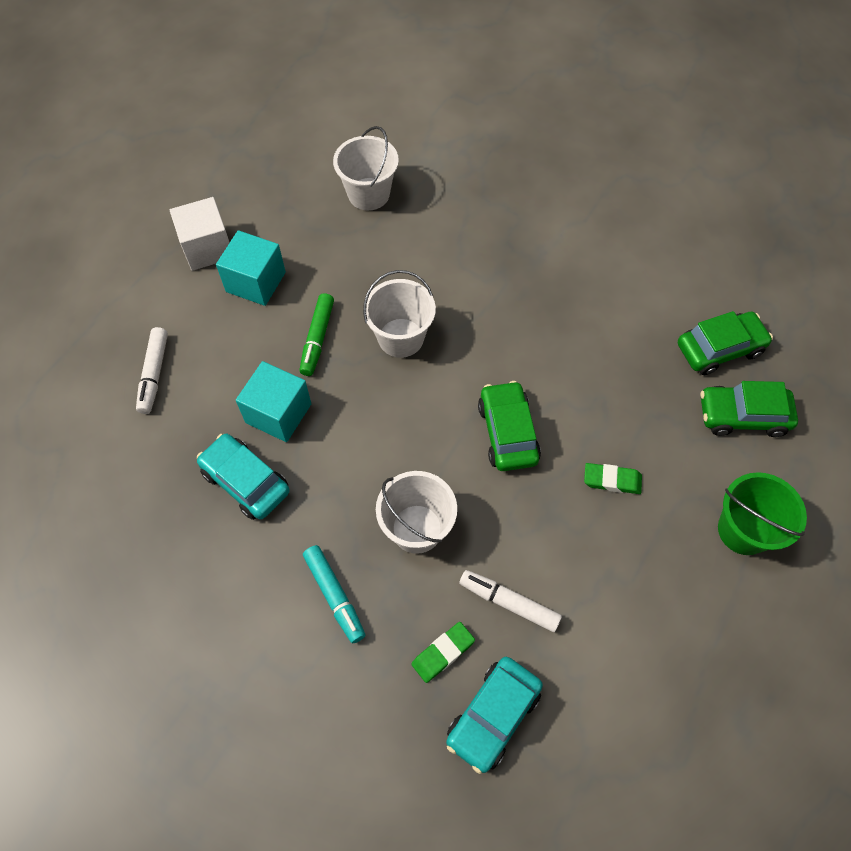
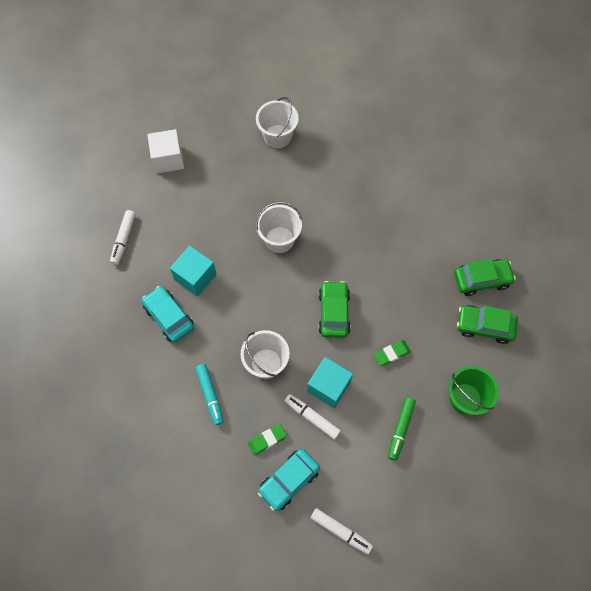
camera: 10 degrees right, 5 degrees up
turquoise cube [216,230,286,306] -> turquoise cube moved to [307,357,353,408]
green marker [299,293,334,376] -> green marker moved to [388,397,416,461]
green eraser [584,463,642,494] -> green eraser turned 45 degrees counterclockwise [374,340,411,366]
none -> white marker [310,508,373,554]

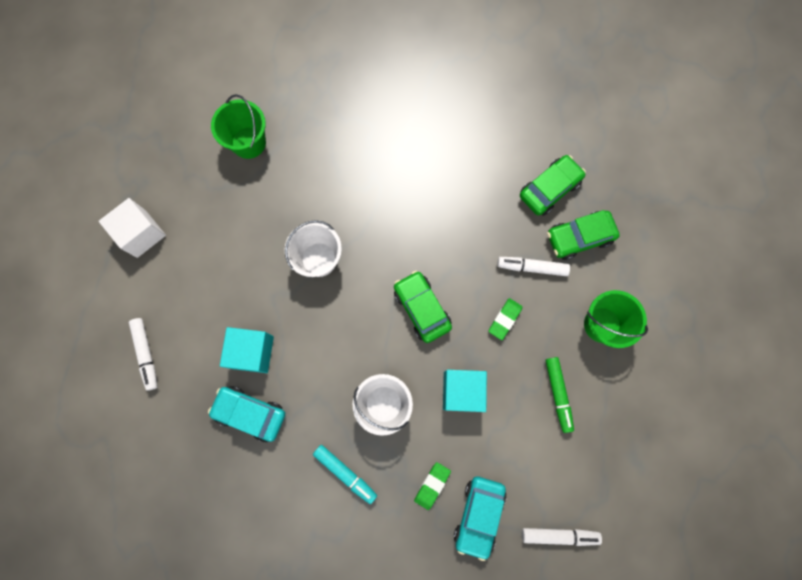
camera: 30 degrees left, 10 degrees up
white bucket [256,97,299,148] -> green bucket [211,94,266,159]
white marker [285,394,341,440] -> white marker moved to [497,257,570,276]

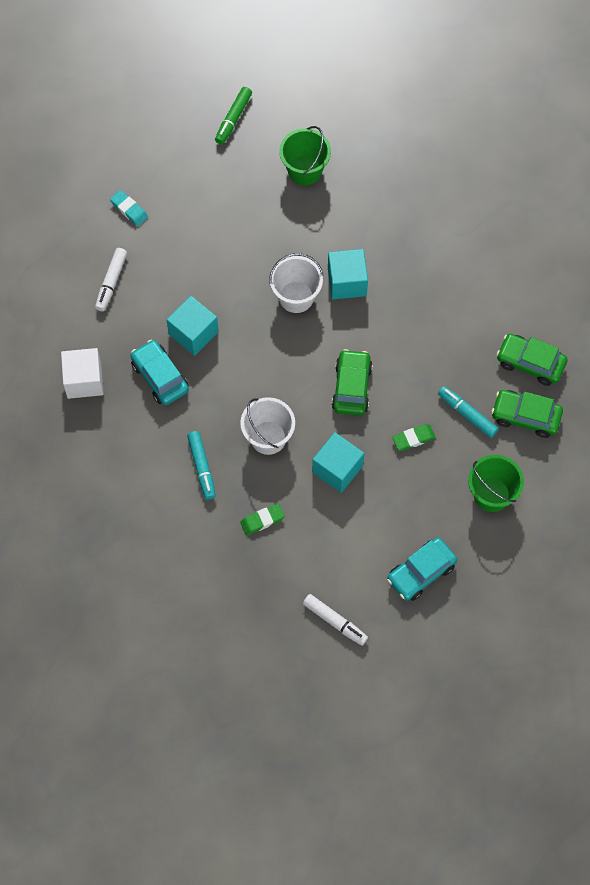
camera: 35 degrees right, 10 degrees down
white cube [99,198,166,258] -> white cube moved to [61,348,103,399]
turquoise car [454,476,506,561] -> turquoise car moved to [387,537,457,601]
white marker [497,257,570,276] -> turquoise marker [438,386,498,438]
green car [520,155,586,216] -> green car turned 150 degrees counterclockwise [496,334,568,386]
green marker [545,357,574,433] -> green marker moved to [215,87,252,144]
none -> turquoise eraser [110,190,148,226]
none -> turquoise cube [328,249,368,300]

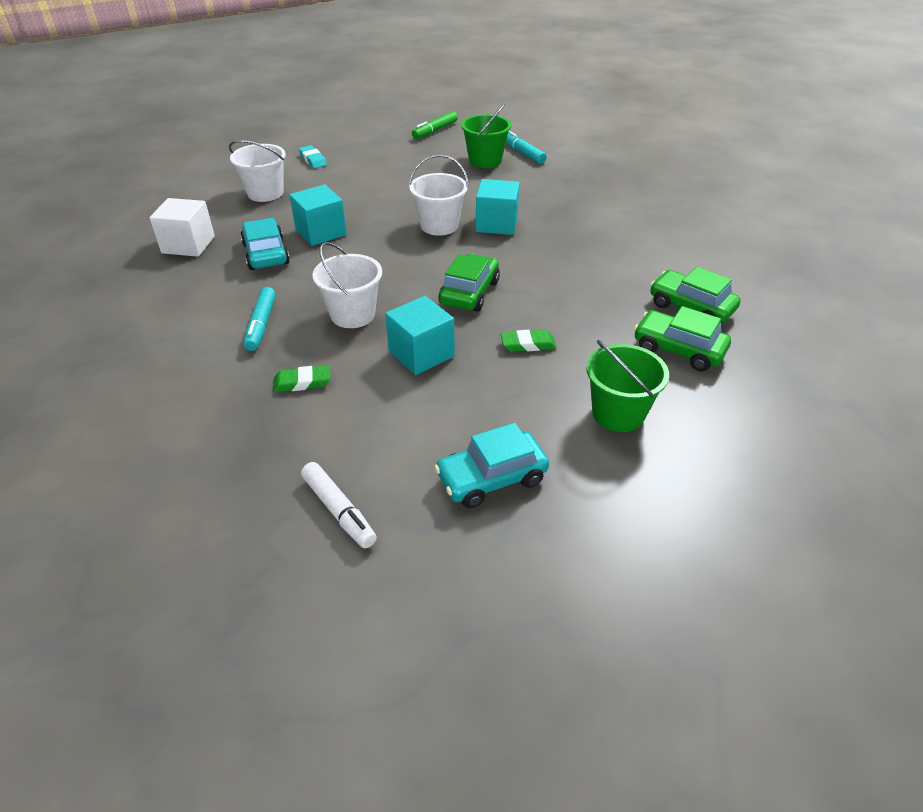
camera: 15 degrees right, 25 degrees down
white marker [95,248,127,311] -> white bucket [229,140,286,202]
turquoise marker [438,386,498,438] -> turquoise marker moved to [506,131,547,164]

